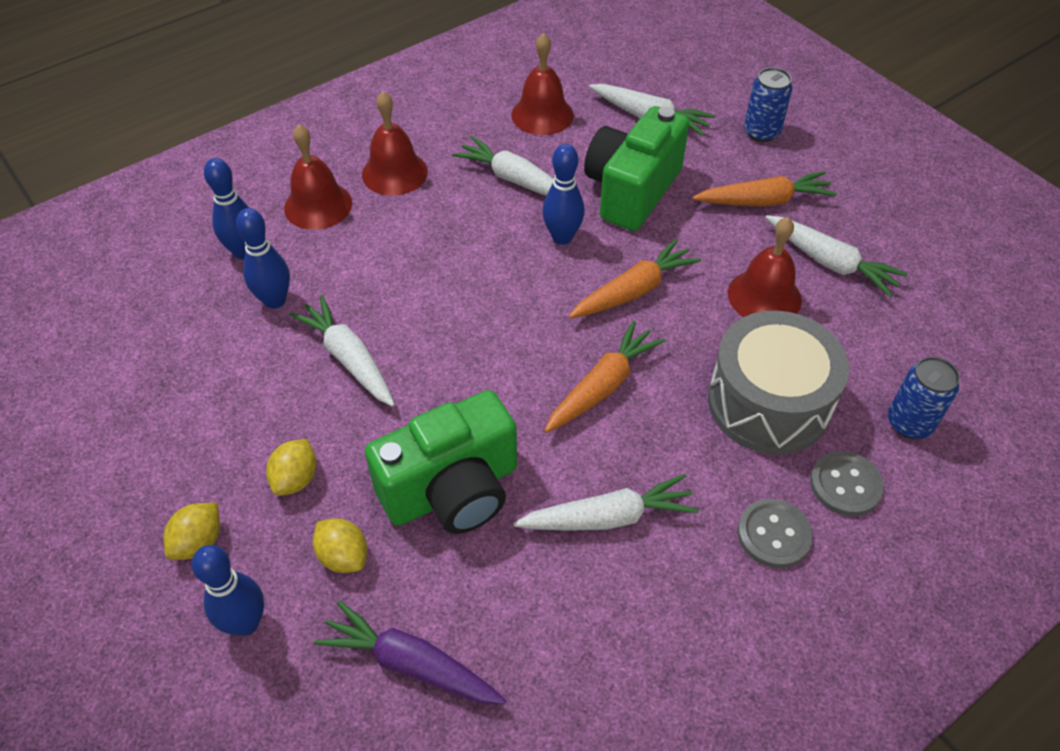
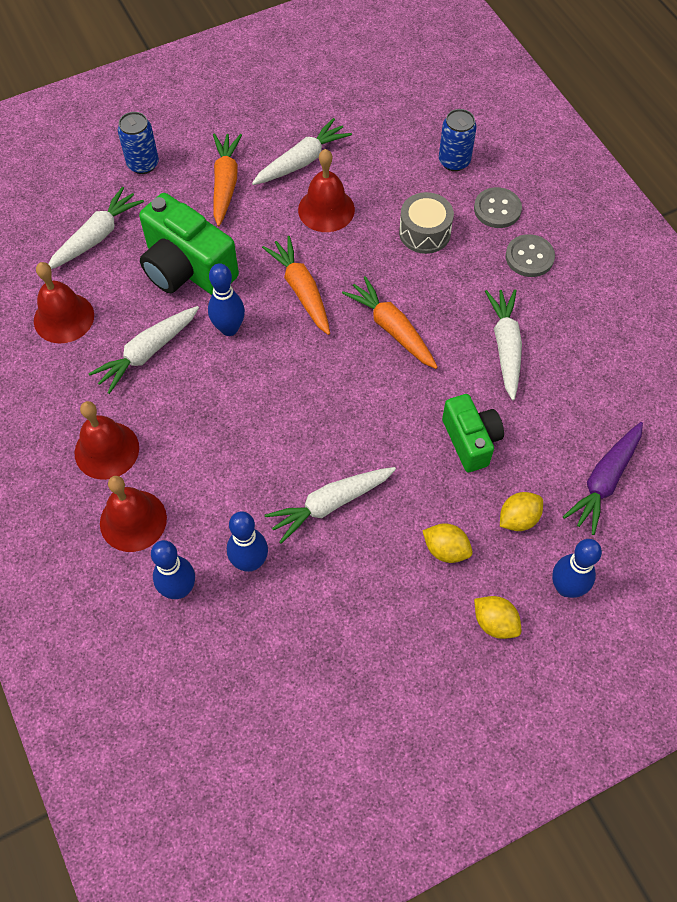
camera: 80 degrees left, 10 degrees up
green camera [365,390,517,534] -> green camera [442,394,504,472], size x0.63
grey drum [708,311,849,455] -> grey drum [399,192,454,254], size x0.59

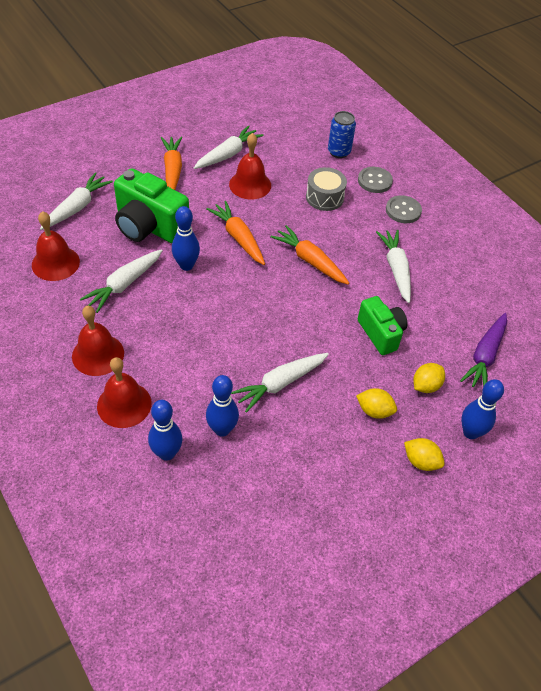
camera: 10 degrees left, 10 degrees down
blue can [118,112,159,174] -> none

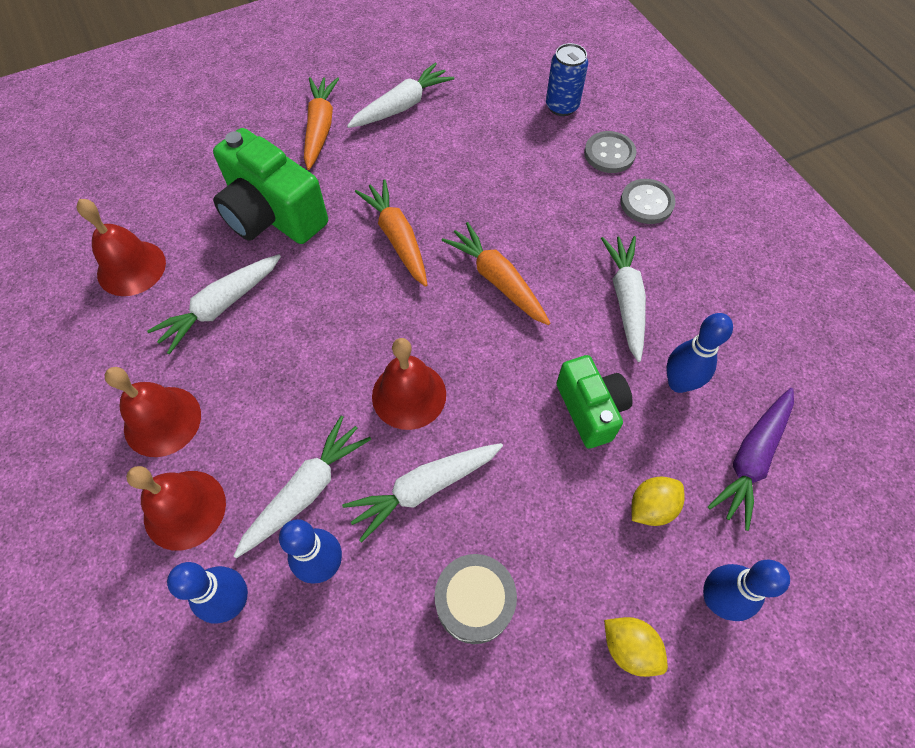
camera: 10 degrees right, 10 degrees up
white carrot [40,172,113,230] -> white carrot moved to [234,416,371,558]
blue bowling pin [172,206,200,271] -> blue bowling pin moved to [666,313,733,393]
red bell [229,133,271,199] -> red bell moved to [372,338,446,430]
grey drum [306,167,347,211] -> grey drum moved to [435,554,517,644]
yellow lemon [356,388,397,419] -> none

